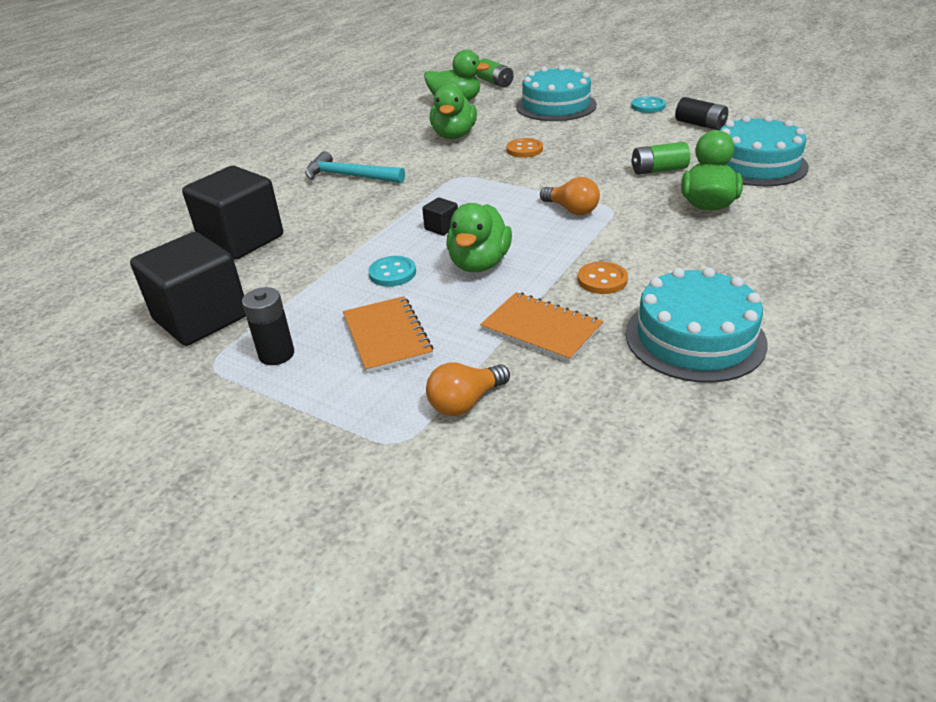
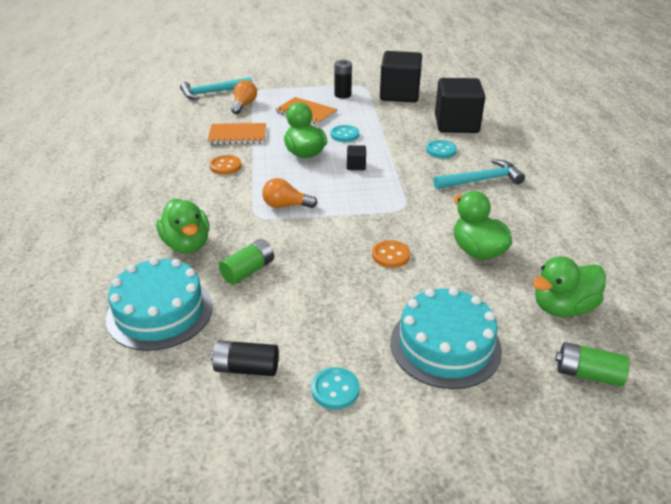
camera: 140 degrees right, 0 degrees up
turquoise cake [626,267,768,383] -> none
none -> turquoise hammer [180,77,252,100]
none -> turquoise button [426,140,457,158]

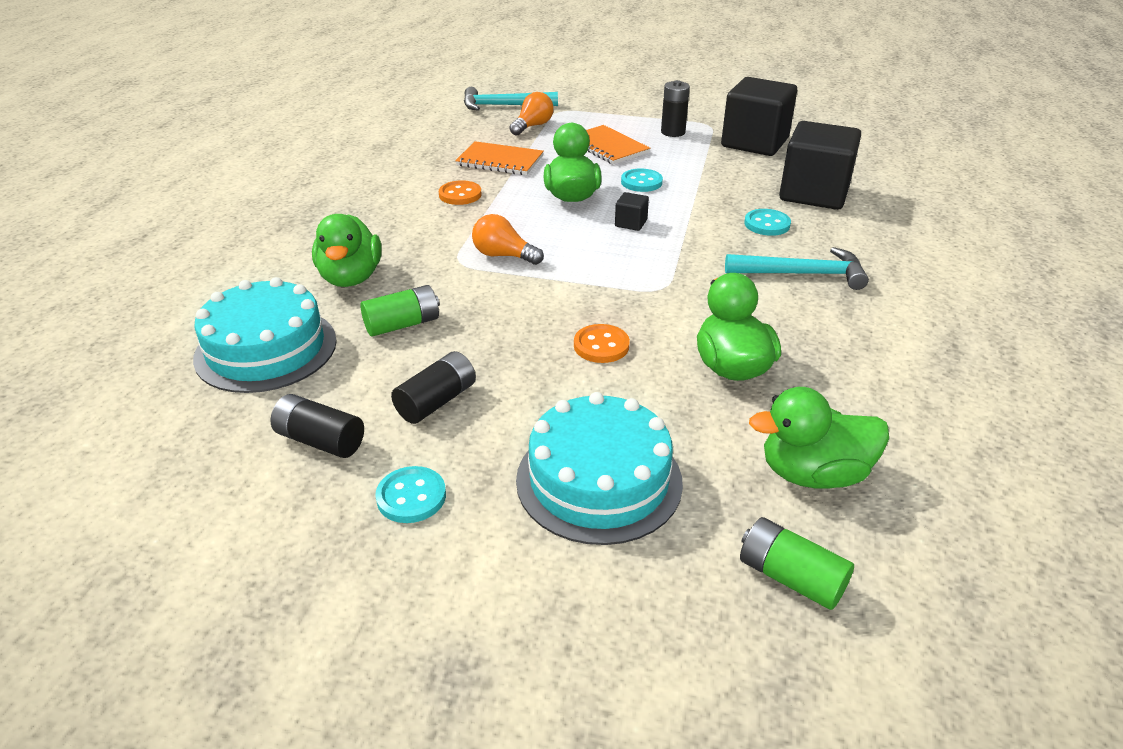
camera: 20 degrees right, 0 degrees up
none -> black battery [391,351,476,424]

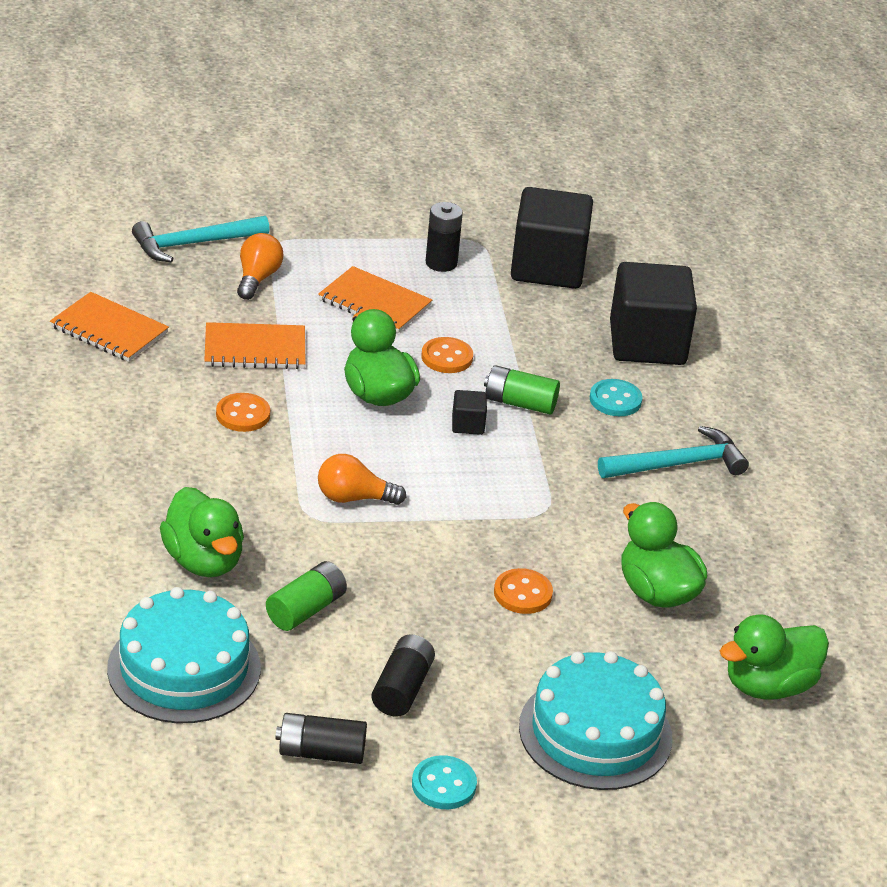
camera: 25 degrees left, 0 degrees up
turquoise button [621,168,663,192] -> orange button [421,337,473,373]
green battery [740,517,854,610] -> green battery moved to [484,365,560,414]
none -> orange notebook [50,292,169,362]

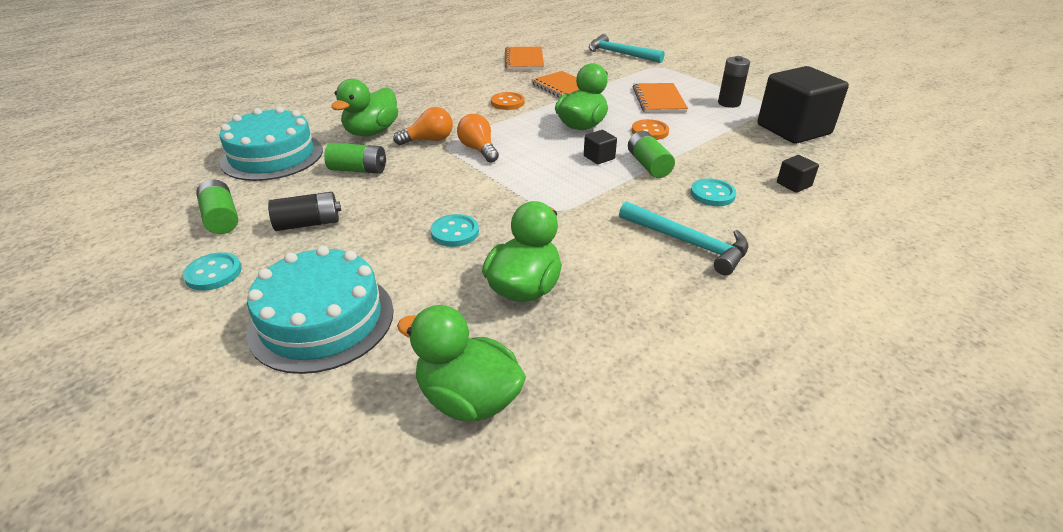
camera: 60 degrees right, 0 degrees up
orange light bulb [237,233,283,300] -> orange light bulb moved to [393,107,453,145]
black battery [275,713,367,764] -> green battery [196,179,238,234]
orange button [494,568,553,614] -> turquoise button [430,214,479,247]
black cube [610,262,697,365] -> black cube [777,155,819,193], size x0.41

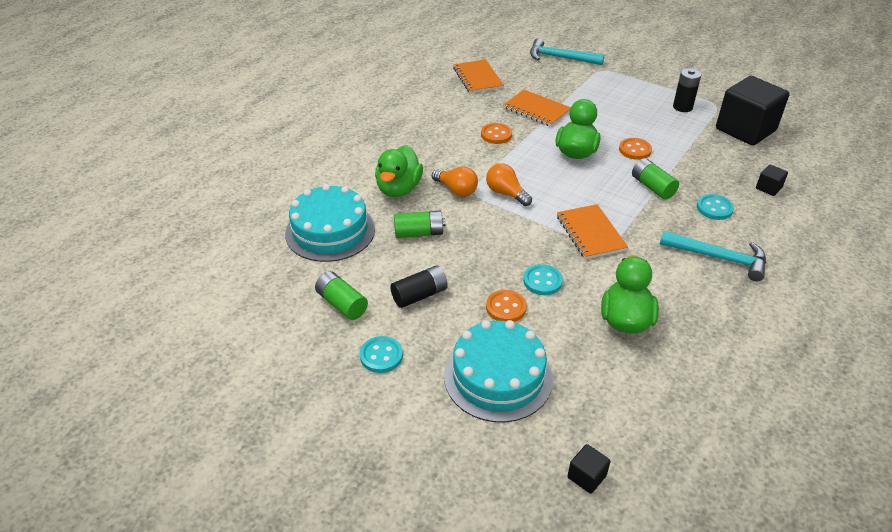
camera: 15 degrees left, 5 degrees up
orange light bulb [393,107,453,145] -> orange light bulb turned 75 degrees clockwise [432,166,478,197]
green duck [397,305,526,422] -> none
black cube [584,130,617,164] -> black cube moved to [568,444,611,494]
orange notebook [633,83,688,113] -> orange notebook moved to [557,204,628,259]
none -> orange button [486,290,527,322]

